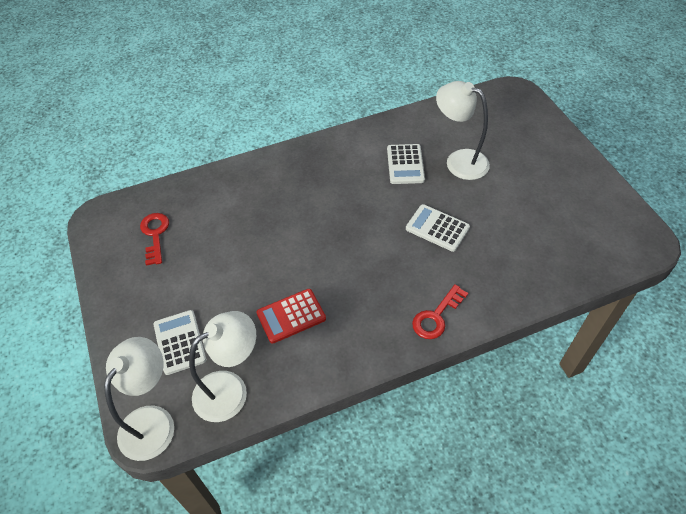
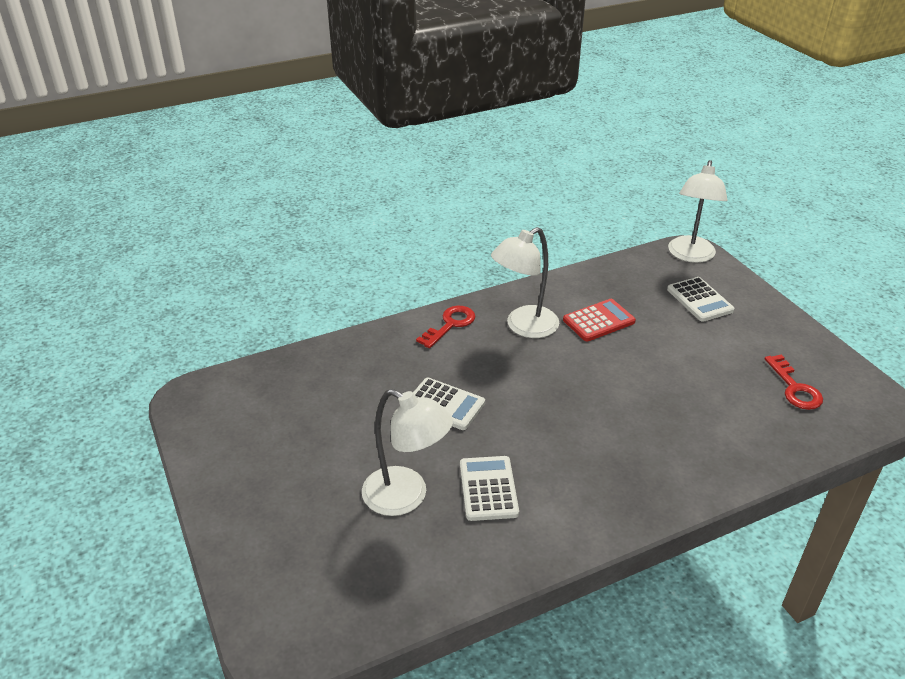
camera: 175 degrees right, 15 degrees down
white lamp [189,311,256,422] -> white lamp moved to [491,227,559,338]

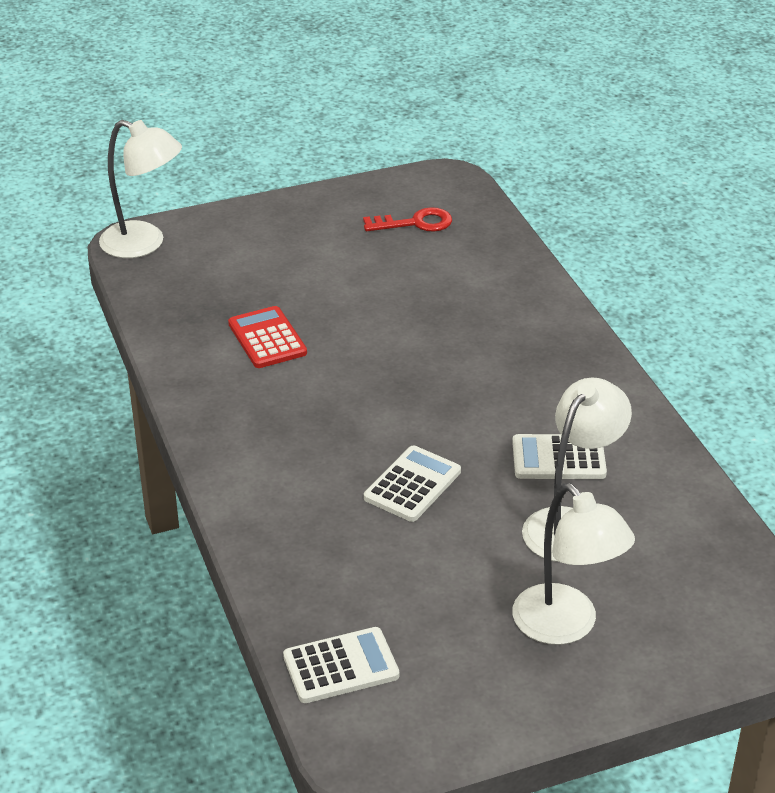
camera: 85 degrees left, 0 degrees up
red key [416,306,475,348] -> none
white lamp [491,227,559,338] -> white lamp moved to [512,483,635,645]
white calculator [667,277,735,322] -> white calculator moved to [283,627,399,703]

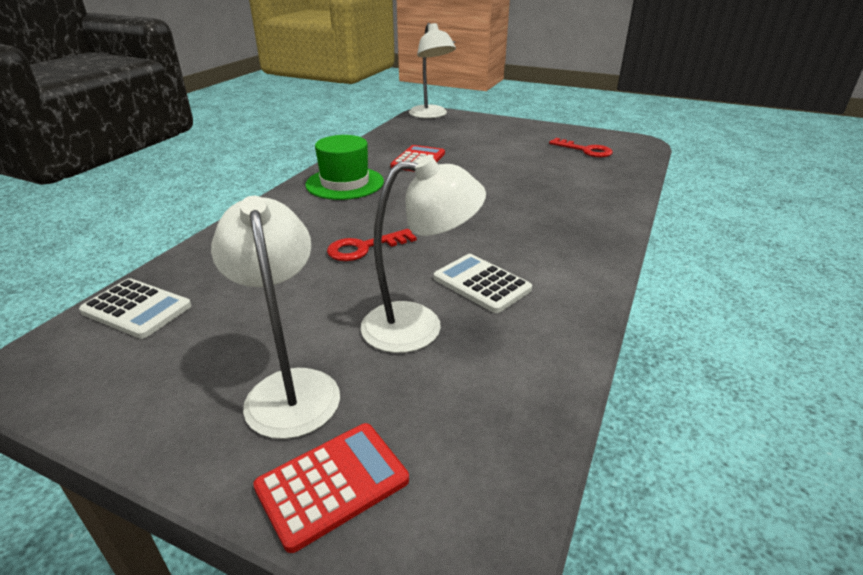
camera: 45 degrees right, 5 degrees down
white calculator [364,445,461,522] -> red key [327,229,417,261]
white lamp [512,483,635,645] -> white lamp turned 150 degrees clockwise [211,196,340,439]
none -> red calculator [253,423,409,553]
none -> green hat [305,135,384,200]

